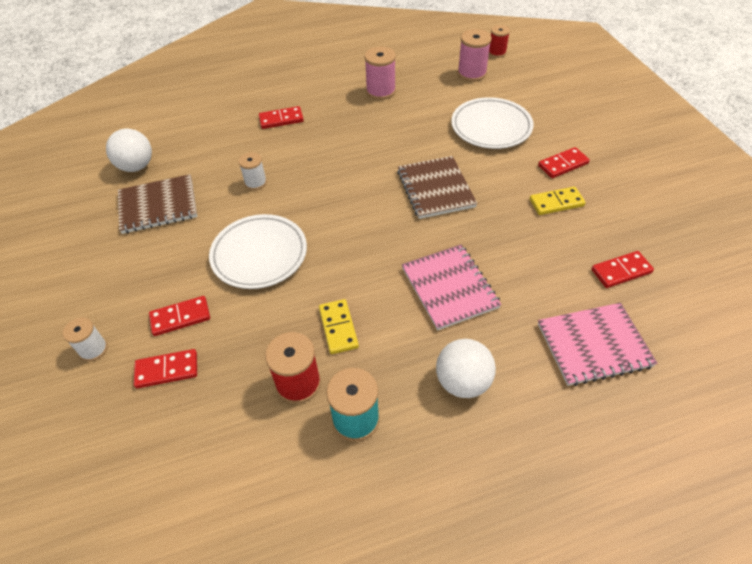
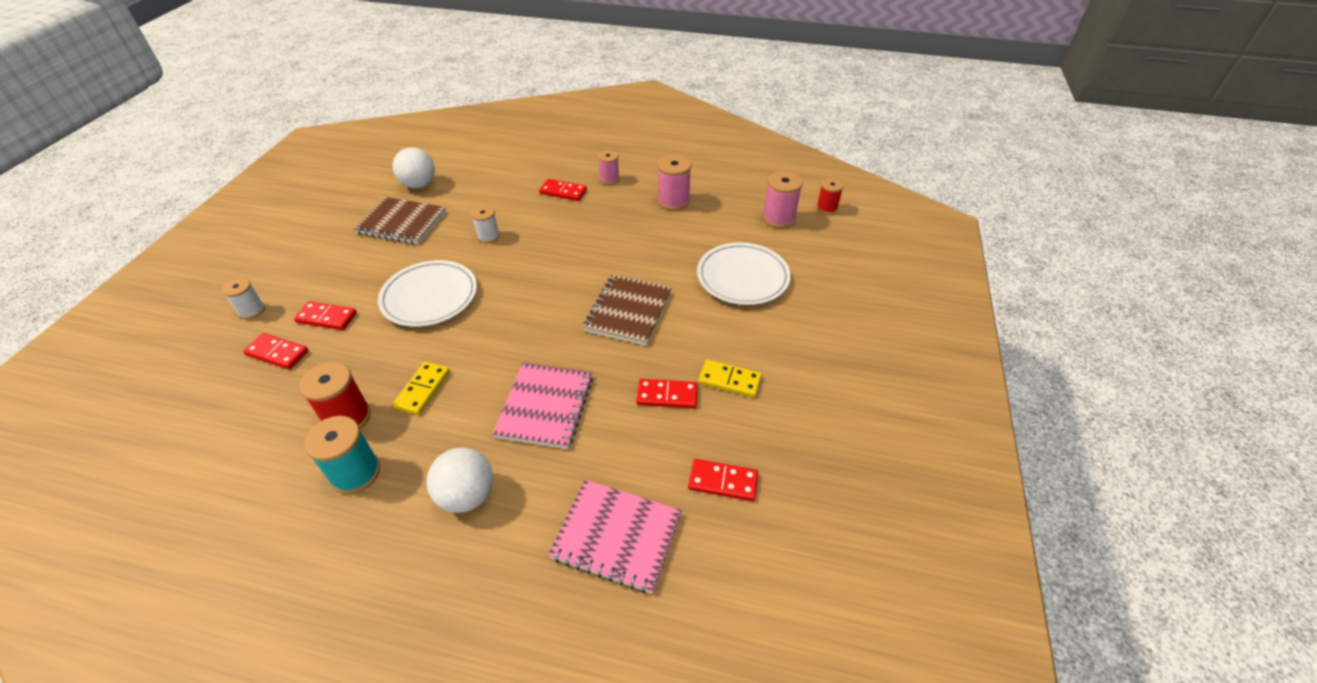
camera: 30 degrees right, 5 degrees down
red domino [538,147,590,178] -> red domino moved to [636,379,698,409]
none -> pink spool [598,150,619,185]

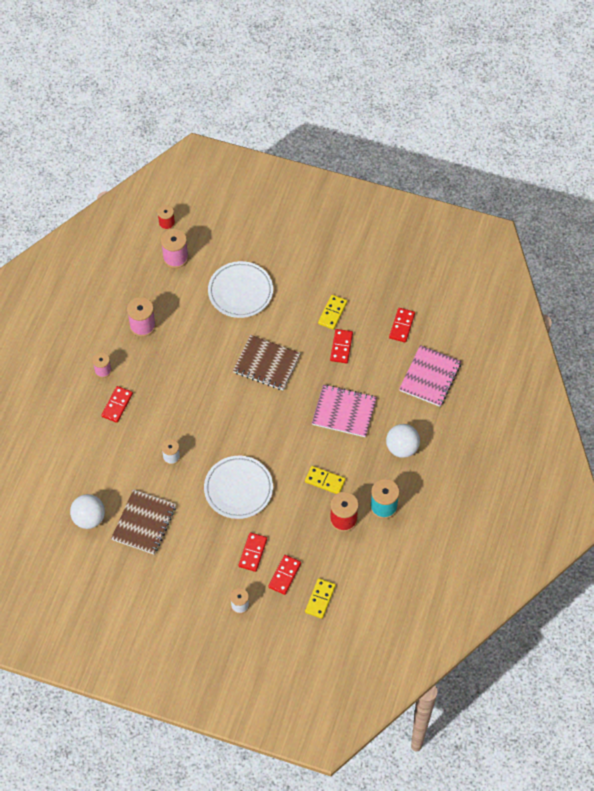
camera: 85 degrees left, 15 degrees up
none -> yellow domino [305,578,336,619]

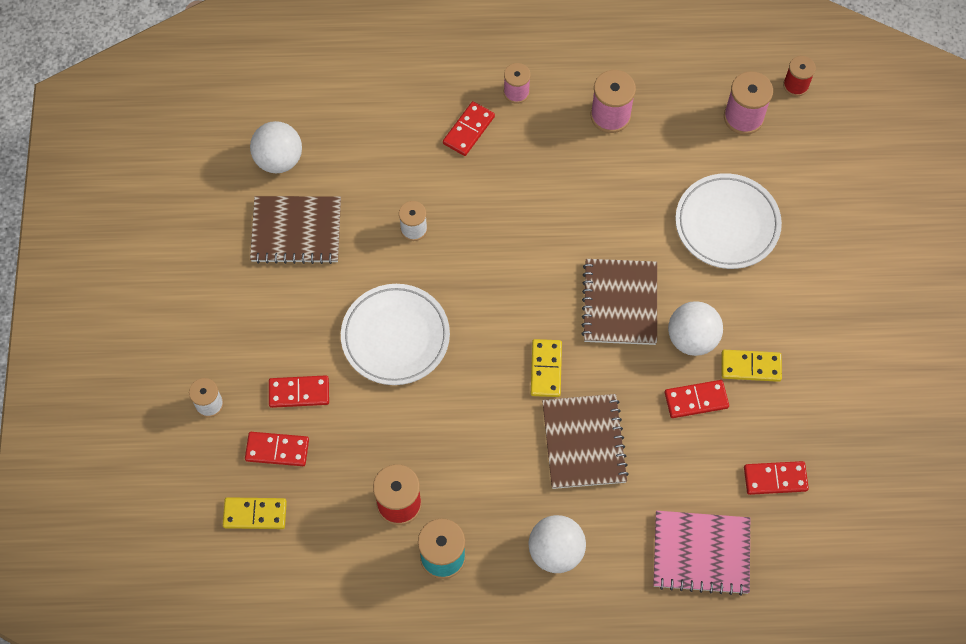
camera: 70 degrees right, 5 degrees up
red domino [101,386,133,423] -> red domino turned 60 degrees counterclockwise [443,101,495,156]
yellow domino [305,466,346,494] -> yellow domino moved to [531,339,562,397]
pink notebook [312,385,377,437] -> brown notebook [542,394,629,489]
none -> white ball [668,301,723,356]

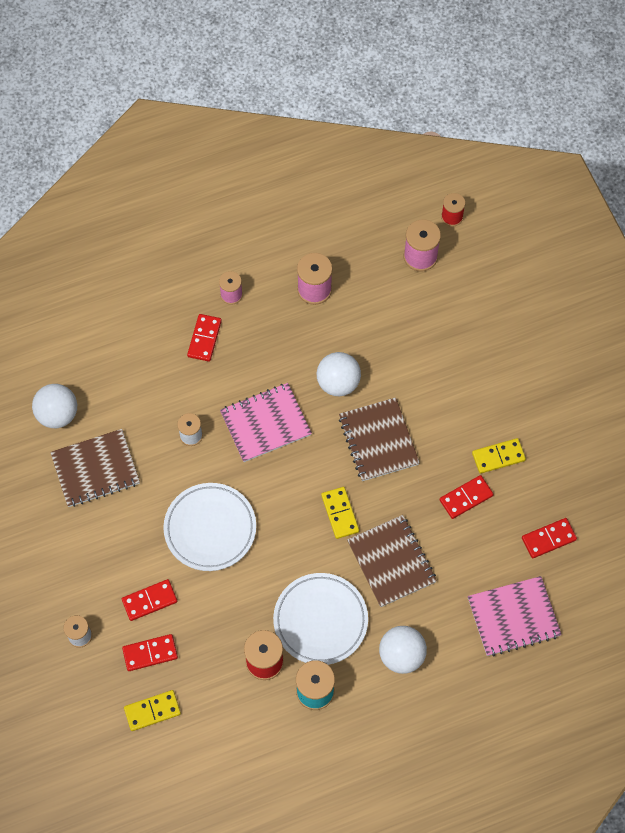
camera: 20 degrees left, 0 degrees up
white ball [668,301,723,356] -> white ball moved to [317,352,361,396]
white plate [675,173,782,269] -> white plate moved to [273,573,368,665]
none -> pink notebook [220,383,312,462]

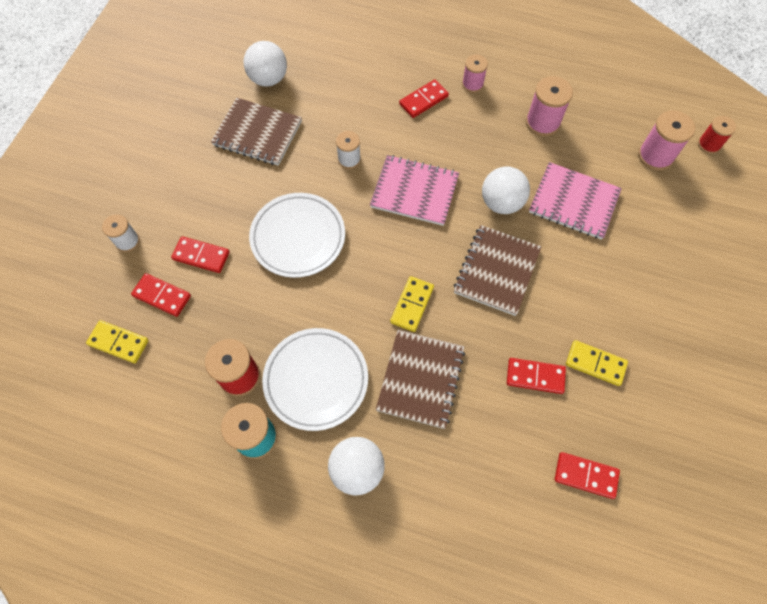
camera: 40 degrees right, 0 degrees up
pink notebook [468,576,562,656] -> pink notebook moved to [529,162,622,240]

